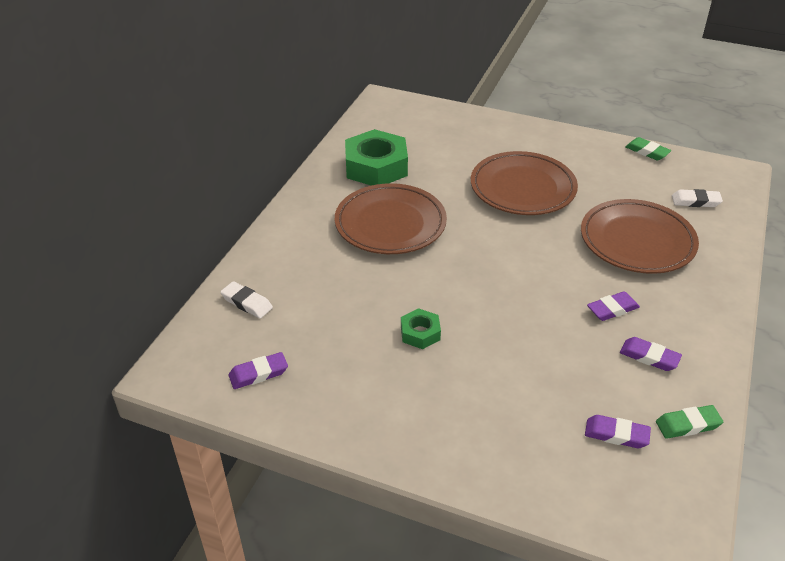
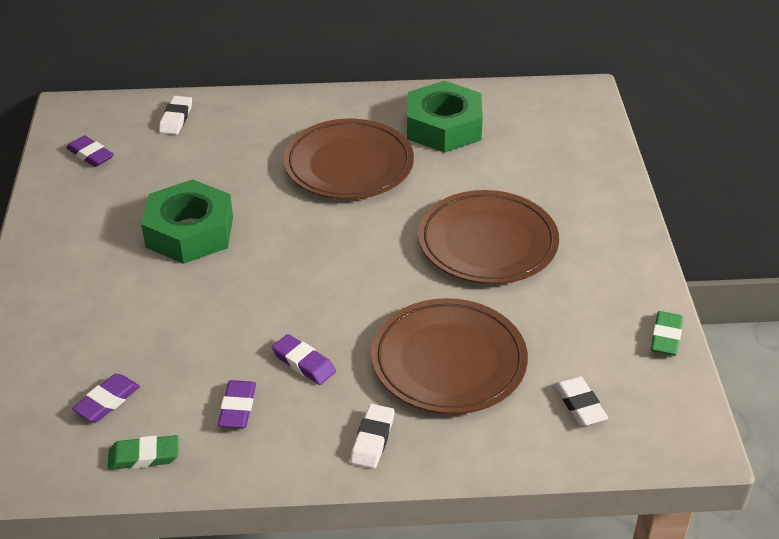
camera: 65 degrees right, 0 degrees up
green nut [401,308,441,349] -> green nut [141,179,233,264], size x2.01
purple eraser [585,415,651,448] -> purple eraser turned 45 degrees clockwise [72,373,140,422]
green eraser [656,405,723,439] -> green eraser turned 60 degrees counterclockwise [108,435,178,470]
none -> white eraser [350,404,395,469]

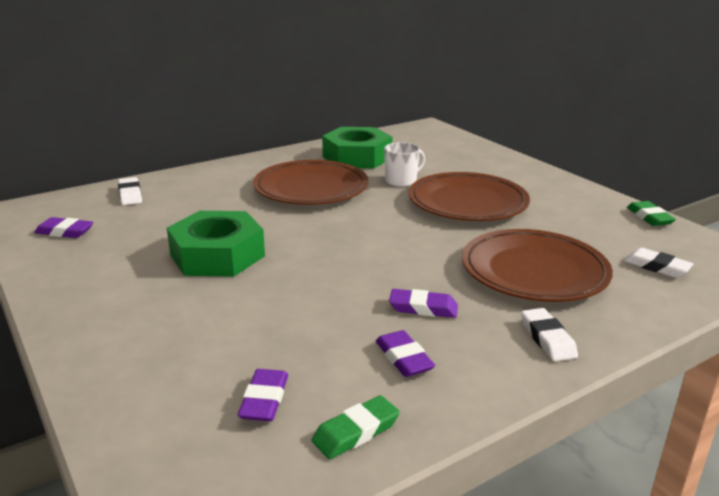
camera: 30 degrees left, 15 degrees down
none -> white mug [384,142,425,187]

